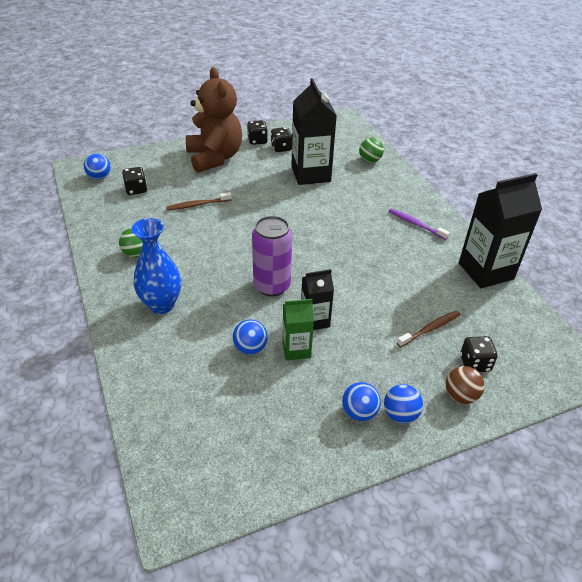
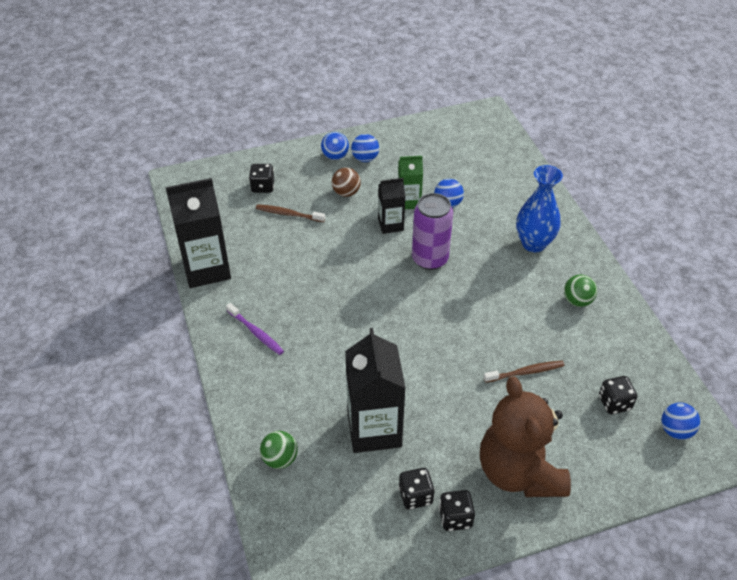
camera: 175 degrees left, 5 degrees up
brown toothbrush [397,310,461,347] -> brown toothbrush turned 45 degrees clockwise [256,204,325,222]
brown ball [446,366,485,404] -> brown ball moved to [332,168,361,197]

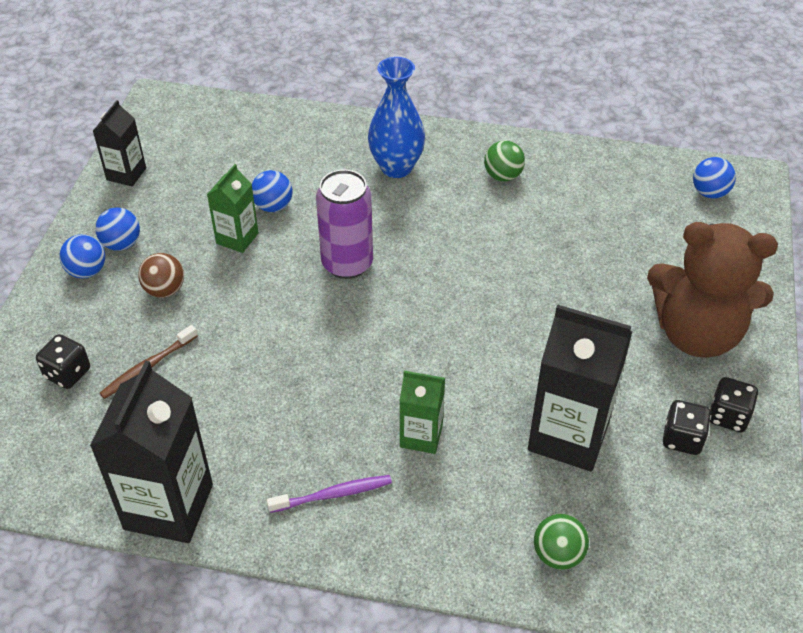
camera: 60 degrees left, 0 degrees up
black carton [378,178,405,234] -> black carton moved to [93,100,146,186]
brown toothbrush [484,361,565,383] -> none
black dice [599,376,637,414] -> none
none -> green carton [400,371,445,454]

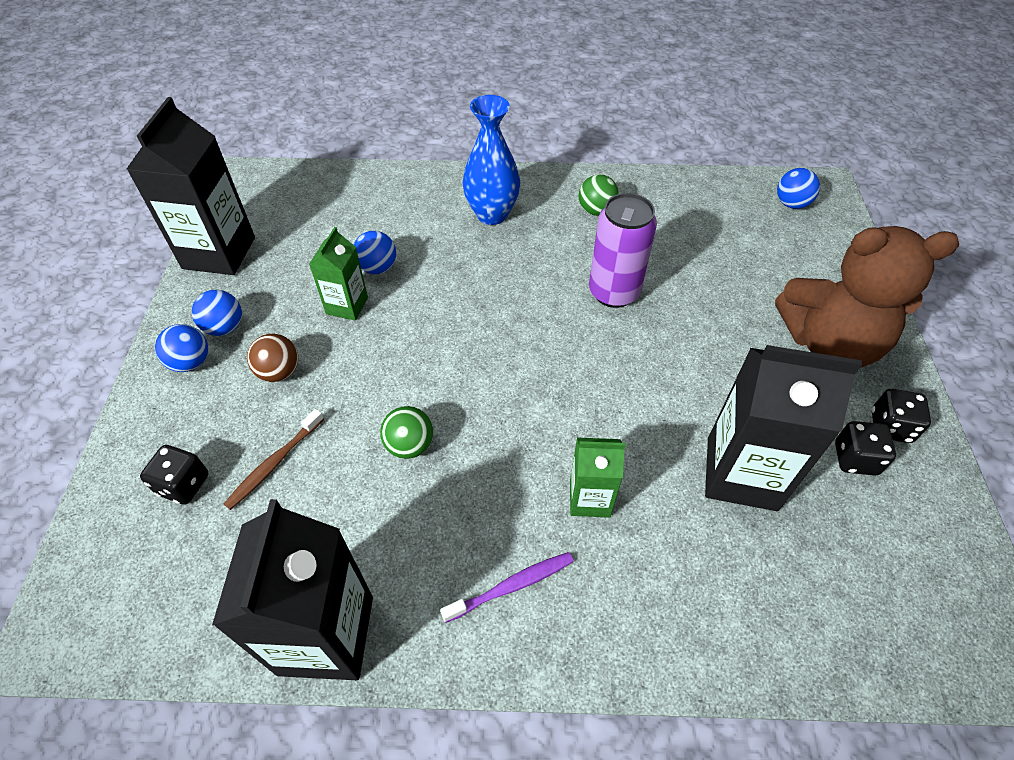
camera: 10 degrees left, 5 degrees up
black carton [93,100,146,186] -> black carton [127,97,255,275], size x1.82
purple can [316,169,373,279] -> purple can moved to [589,193,657,308]
green ball [534,514,589,570] -> green ball moved to [380,406,433,459]

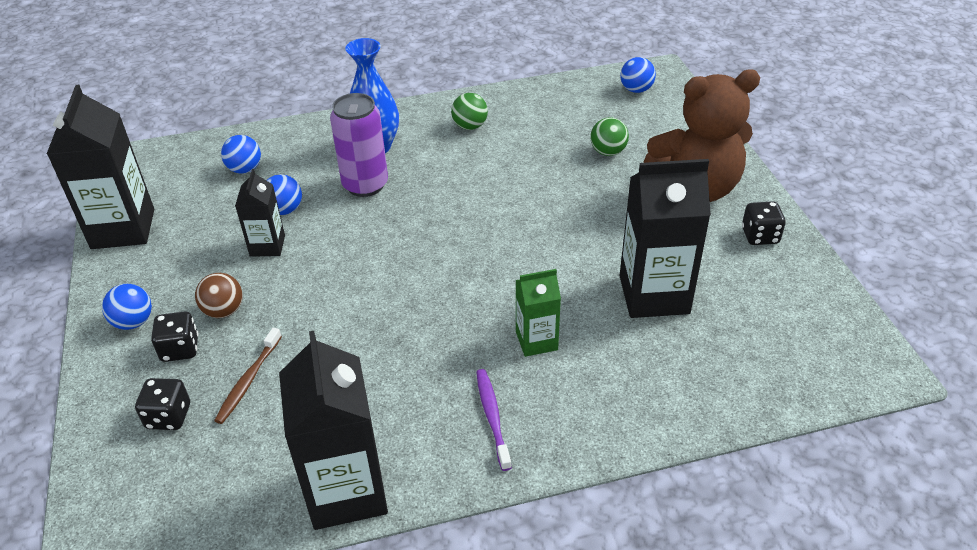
camera: 15 degrees left, 10 degrees down
blue ball [192,290,242,336] -> blue ball moved to [221,135,261,174]
green carton [309,227,368,321] -> black carton [235,169,285,257]
green ball [380,406,433,459] -> green ball moved to [590,117,629,156]
purple toothbrush [440,552,574,623] -> purple toothbrush turned 60 degrees counterclockwise [476,369,512,471]
purple can [589,193,657,308] -> purple can moved to [330,93,388,197]
black dice [835,421,896,476] -> black dice moved to [151,311,199,362]

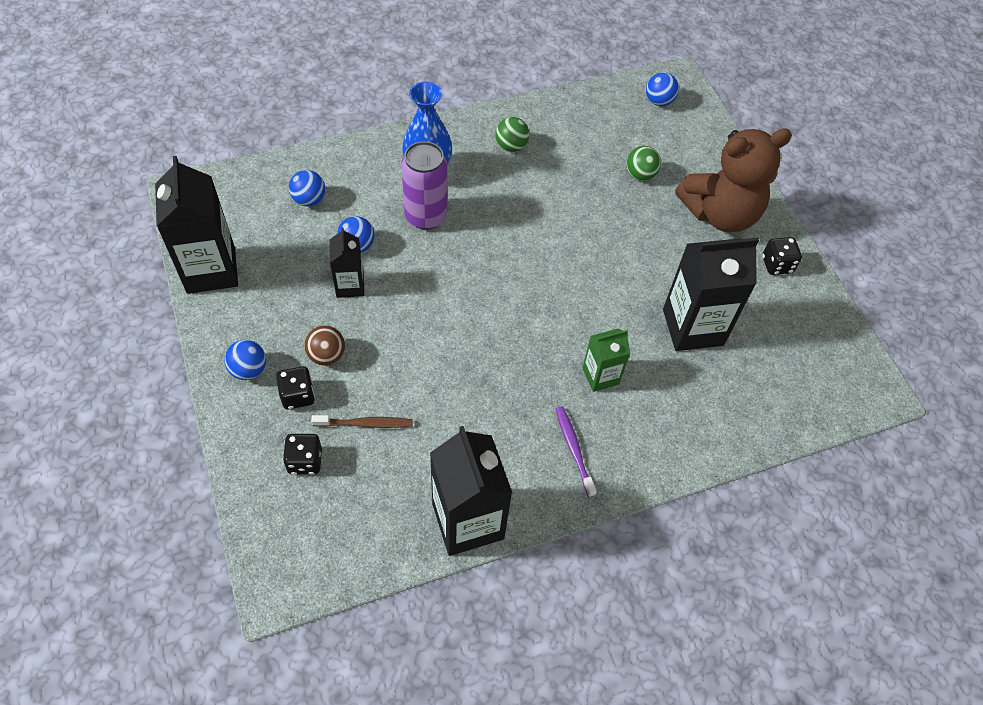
camera: 10 degrees left, 15 degrees up
brown toothbrush [214,327,282,424] -> brown toothbrush turned 105 degrees counterclockwise [311,415,413,428]

